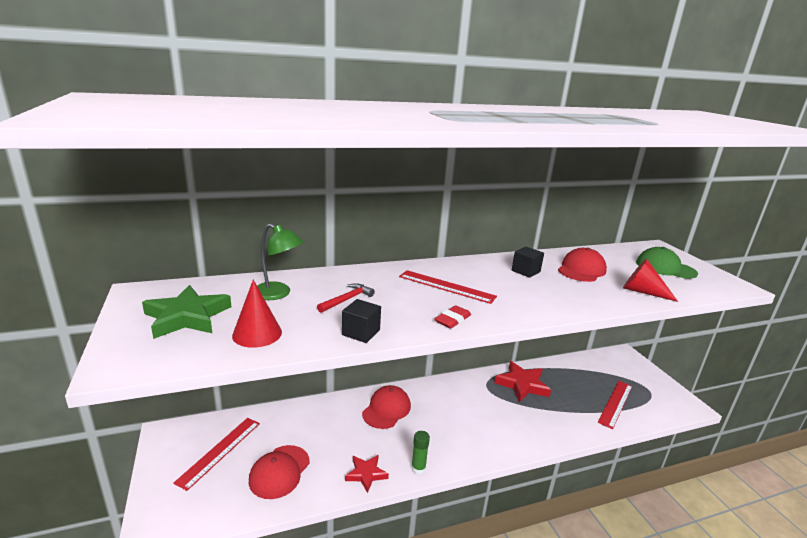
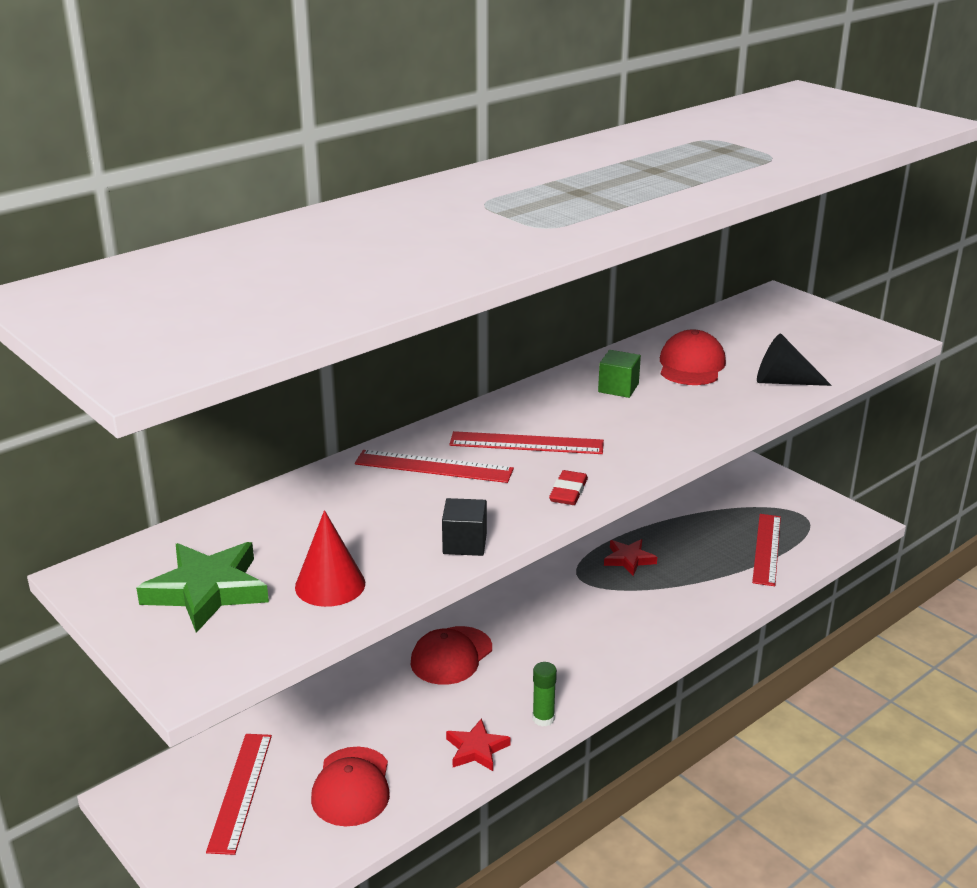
camera: 20 degrees left, 5 degrees up
green lamp [257,224,303,300] -> none
red hammer [317,283,375,313] -> none
red cap [362,385,411,429] -> red cap turned 150 degrees counterclockwise [411,626,492,685]
red star [494,361,551,402] -> red star [604,539,657,576], size x0.61
black cube [512,247,544,278] -> green cube [598,350,641,398]
red cone [623,259,678,302] -> black cone [757,334,832,386]
green cap [636,247,698,279] -> none
none -> red ruler [355,450,514,483]

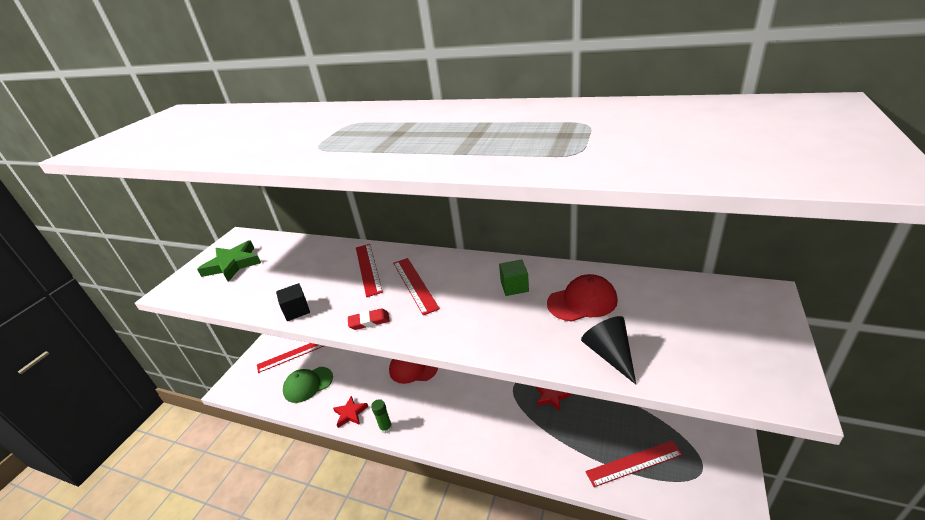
camera: 65 degrees right, 5 degrees up
red cone [295,510,365,607] -> none
red cap [311,747,390,826] -> green cap [283,367,333,403]

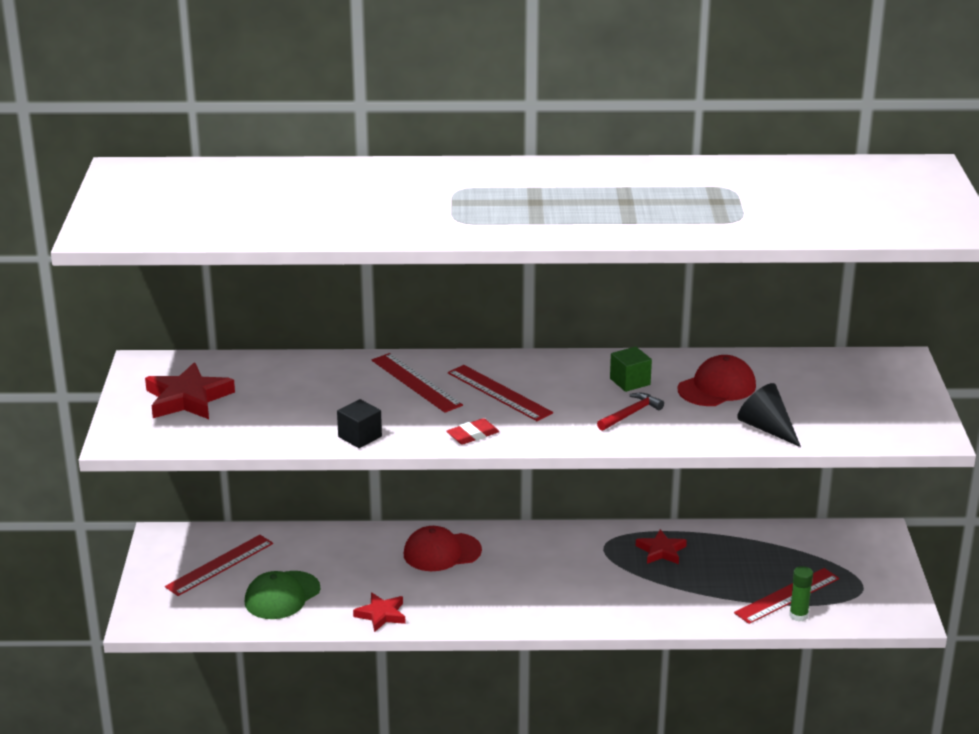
camera: 25 degrees left, 5 degrees down
green star [197,241,261,282] -> red star [145,362,235,419]
green glue stick [371,399,392,433] -> green glue stick moved to [789,566,813,622]
none -> red hammer [597,393,664,431]

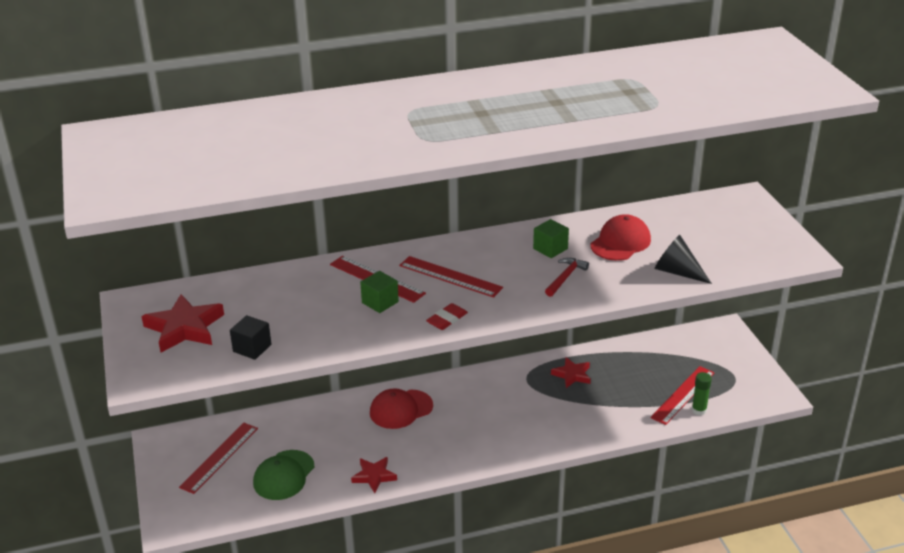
camera: 15 degrees left, 5 degrees up
black cube [337,399,382,448] -> black cube moved to [230,315,271,360]
none -> green cube [360,271,399,313]

